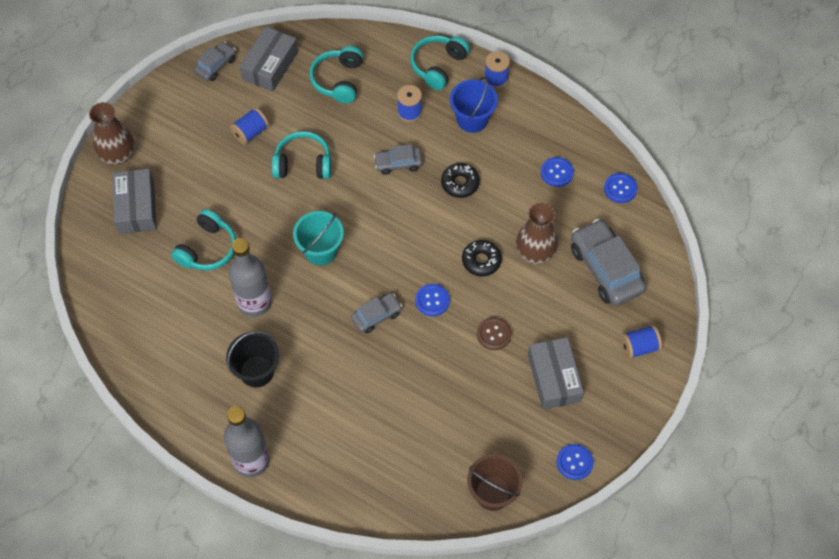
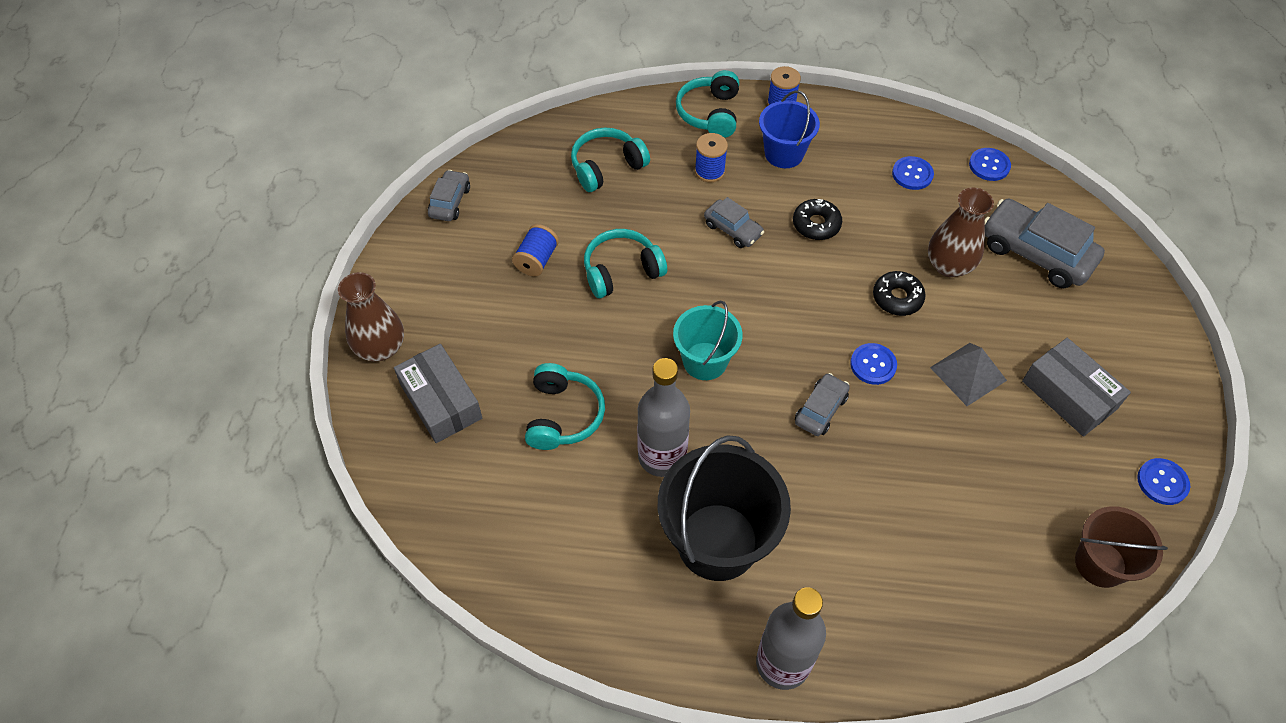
camera: 25 degrees left, 5 degrees down
black bucket [226,331,279,387] -> black bucket [658,435,791,581], size x1.67
grey box [240,26,298,92] -> none
turquoise headphones [309,46,363,103] -> turquoise headphones turned 75 degrees clockwise [571,128,650,192]
grey car [374,144,423,175] -> grey car turned 105 degrees counterclockwise [704,197,764,248]
brown button [477,317,512,350] -> grey pyramid [930,343,1007,406]
blue spool [620,325,662,359] -> none

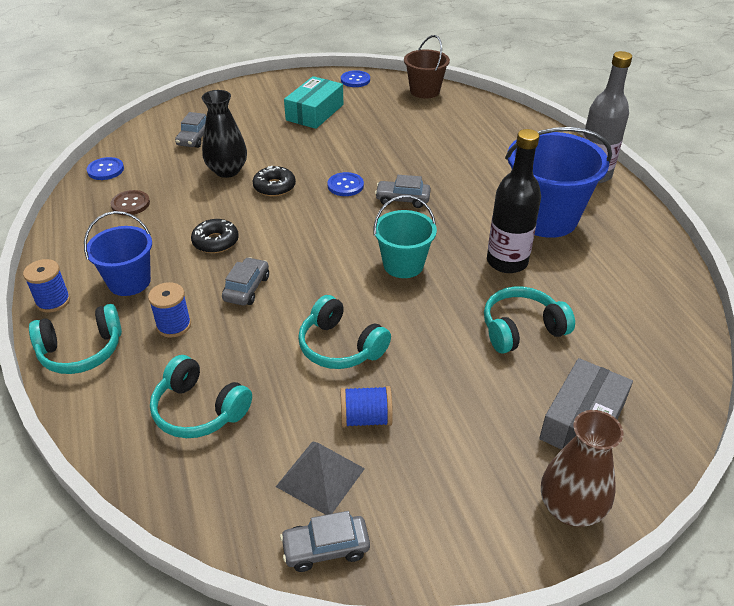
camera: 115 degrees left, 15 degrees down
grey bottle [637,358,690,477] -> black bottle [487,129,541,273]
black bucket [658,435,791,581] -> blue bucket [505,127,612,238]
blue button [892,156,934,190] -> brown button [110,190,150,216]
brown vase [928,188,994,277] -> black vase [202,90,247,178]
grey pyramid [930,343,1007,406] -> grey pyramid moved to [276,441,365,515]
grey car [985,199,1105,288] -> grey car [175,112,206,148], size x0.55
grey box [1022,338,1131,436] -> turquoise box [284,76,343,129]

